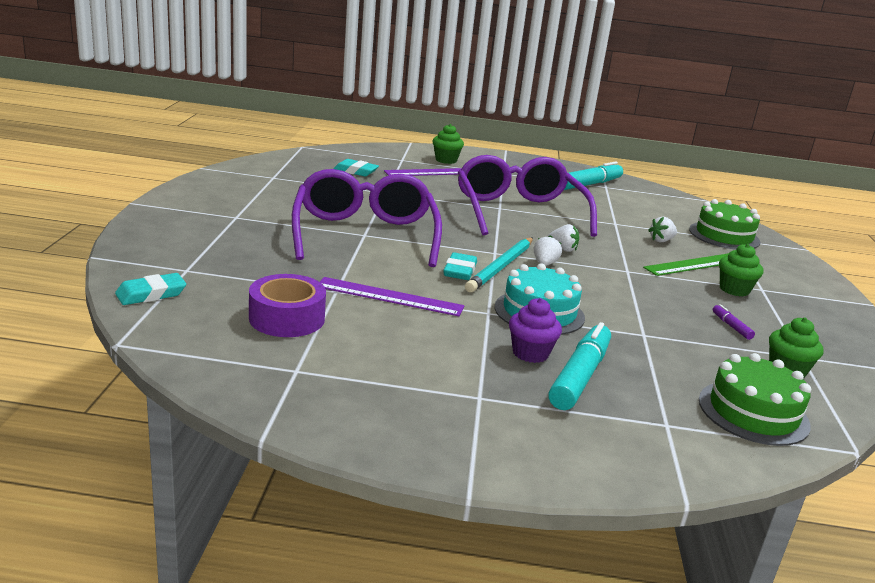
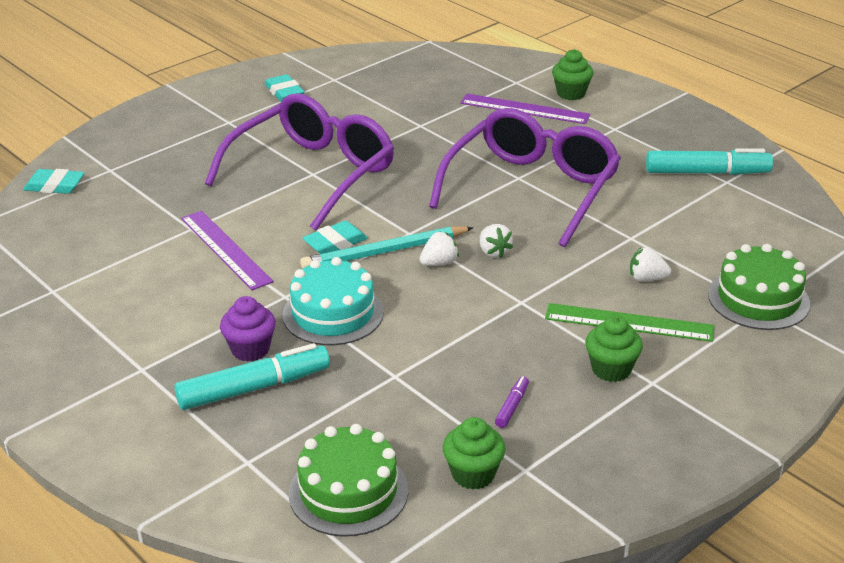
camera: 45 degrees right, 10 degrees up
purple tape [249,274,326,337] -> none
turquoise eraser [334,159,379,176] -> turquoise eraser moved to [265,74,304,102]

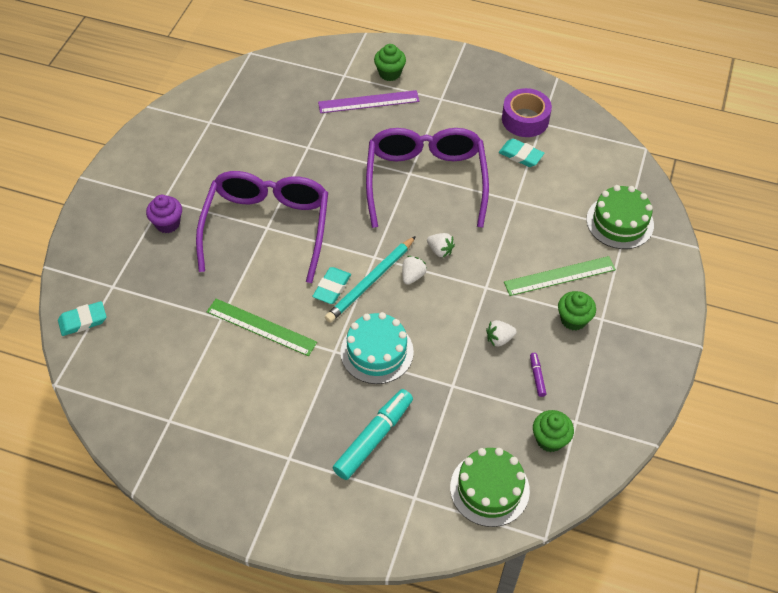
camera: 30 degrees left, 20 degrees up
purple ruler [181,211,274,290] -> green ruler [207,299,317,356]
purple cupcake [220,296,276,362] -> purple cupcake moved to [146,195,182,233]
turquoise eraser [265,74,304,102] -> turquoise eraser moved to [499,139,544,167]
white strawberry [630,247,671,282] -> white strawberry moved to [486,320,517,347]
turquoise marker [646,148,773,175] -> purple tape [502,88,552,137]

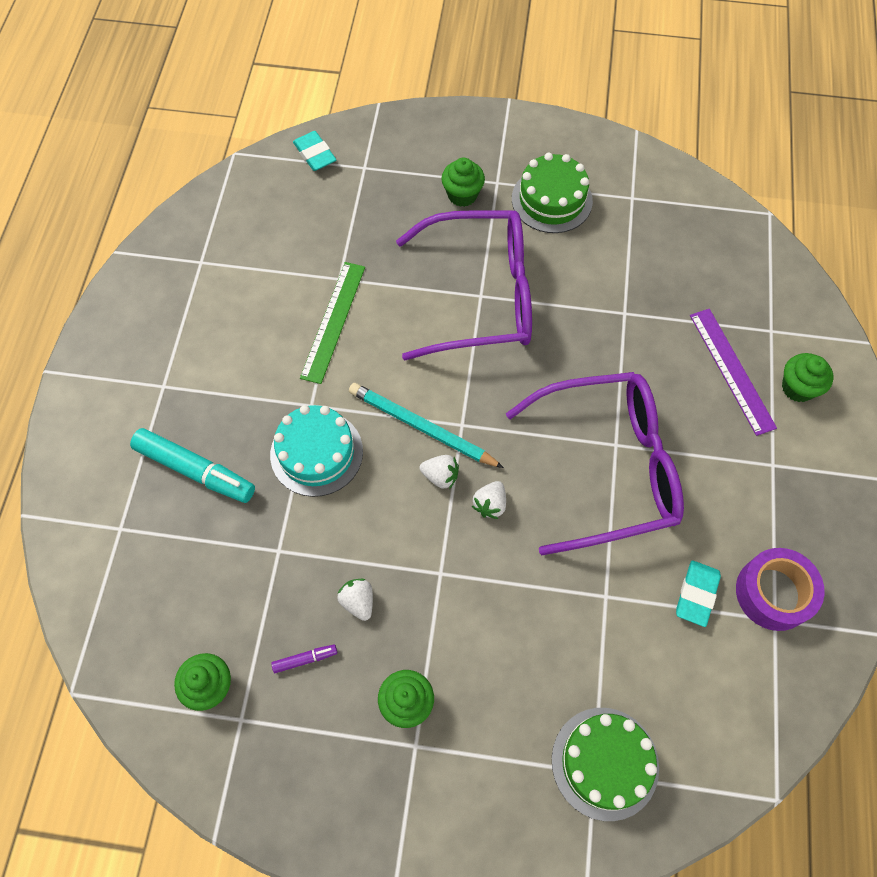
camera: 80 degrees right, 10 degrees up
purple cupcake [146,195,182,233] -> green cupcake [441,158,485,207]
turquoise eraser [312,267,351,304] -> none
green cake [450,448,530,527] -> green cake moved to [512,153,593,233]
green ruler [504,256,616,296] -> none

